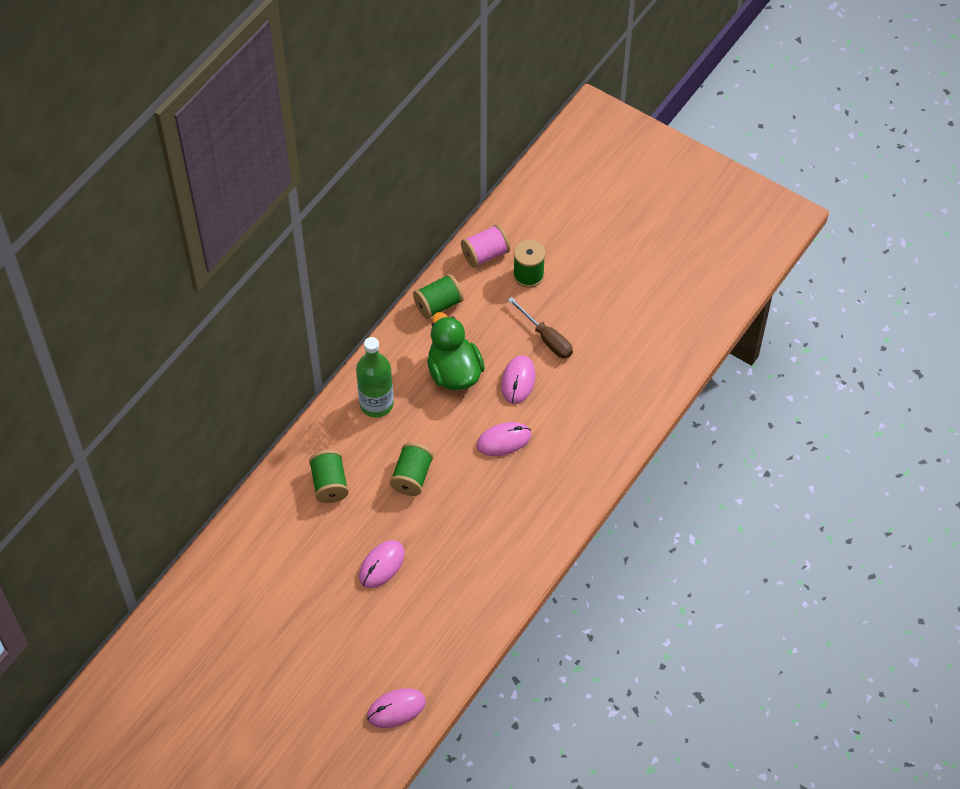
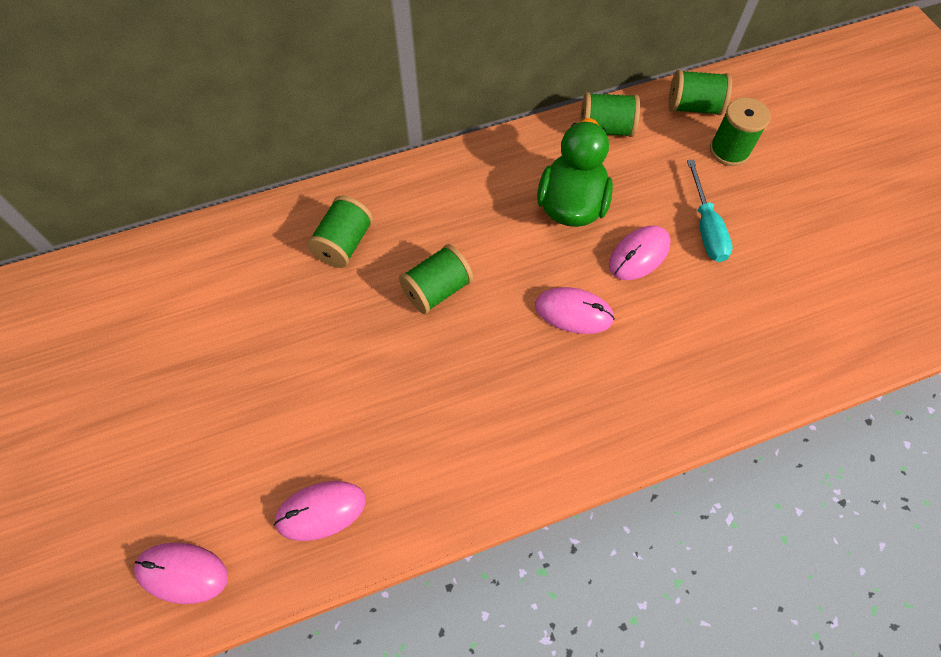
camera: 35 degrees right, 5 degrees up
green bottle [356,337,394,418] -> none
pink mouse [359,540,405,588] -> pink mouse moved to [274,481,366,541]
pink spool [461,224,510,268] -> green spool [669,70,732,115]
brown screwdriver [508,297,573,359] -> turquoise screwdriver [687,160,733,262]

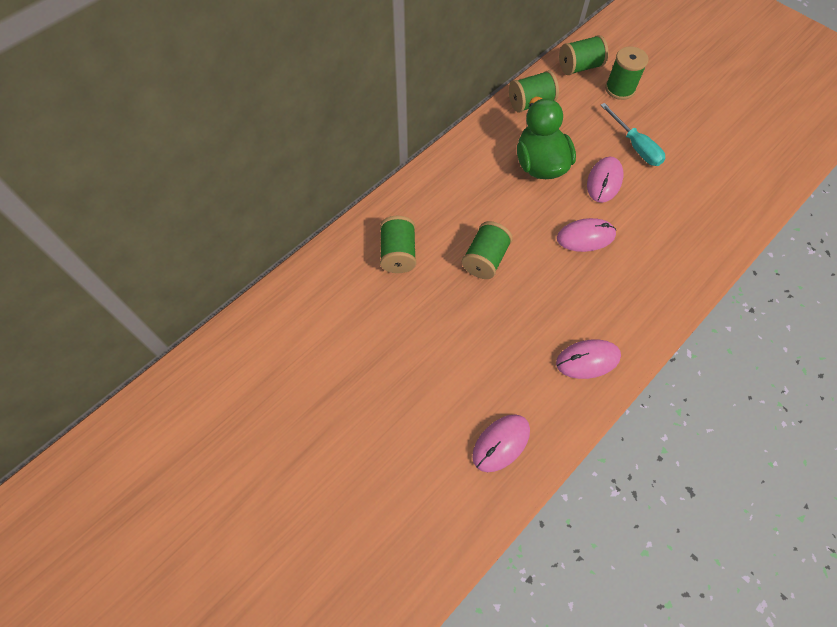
camera: 25 degrees left, 0 degrees up
pink mouse [134,543,228,604] -> pink mouse moved to [556,339,621,379]

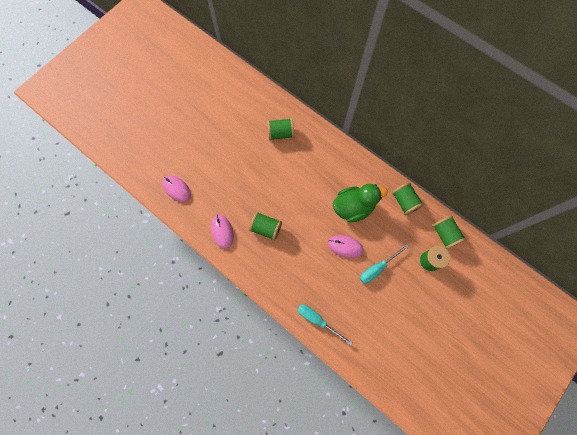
camera: 85 degrees right, 10 degrees up
green spool [462,221,513,279] -> green spool moved to [249,212,282,241]
pink mouse [557,218,616,252] -> none
none -> turquoise screwdriver [298,304,353,346]

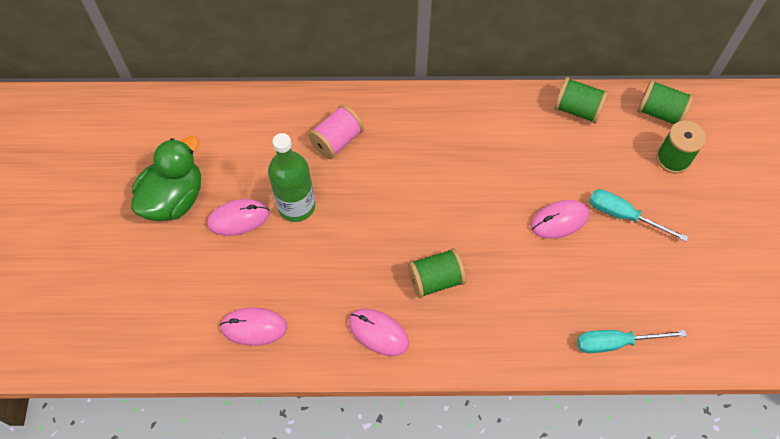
camera: 40 degrees left, 10 degrees down
green spool [267,118,294,140] -> pink spool [308,105,364,159]
green duck [333,184,388,222] -> green duck moved to [131,136,201,221]
turquoise screwdriver [360,244,409,284] -> turquoise screwdriver turned 105 degrees clockwise [589,189,688,242]
none -> pink mouse [207,199,269,236]
none -> green bottle [268,133,315,222]

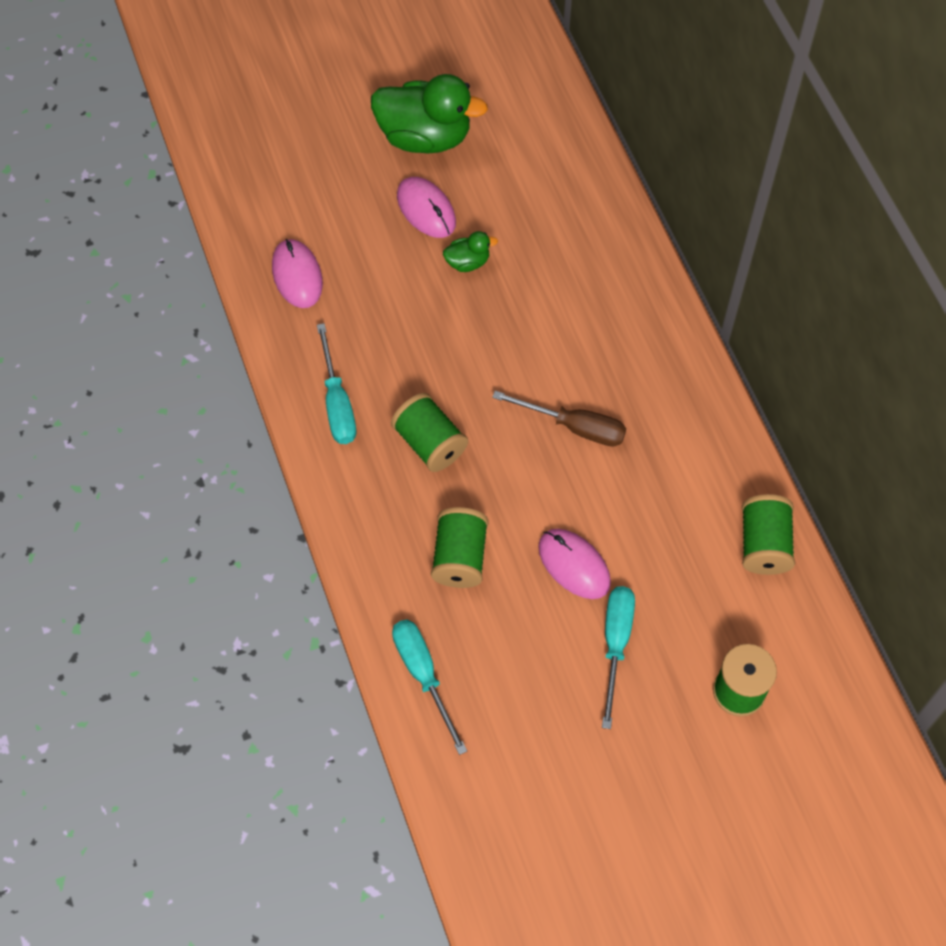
camera: 70 degrees right, 0 degrees up
green bottle [268,133,315,222] -> green duck [443,231,498,272]
pink spool [308,105,364,159] -> none
pink mouse [349,309,409,356] -> turquoise screwdriver [317,323,356,444]
green spool [637,80,694,124] -> green spool moved to [431,507,488,588]
none -> brown screwdriver [492,391,626,446]

